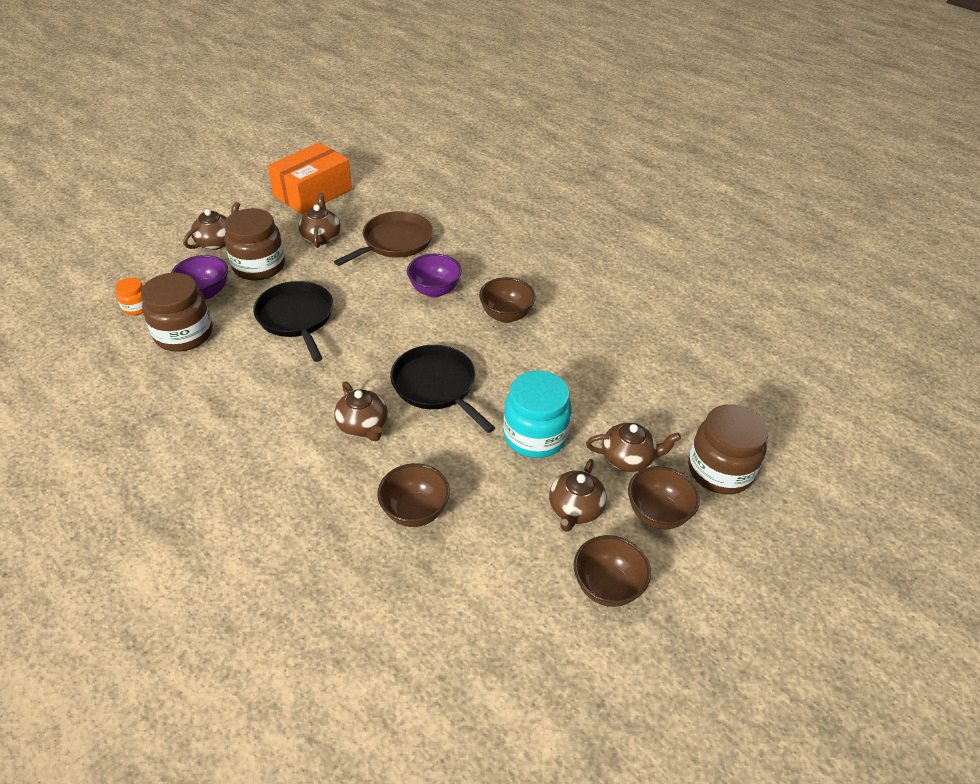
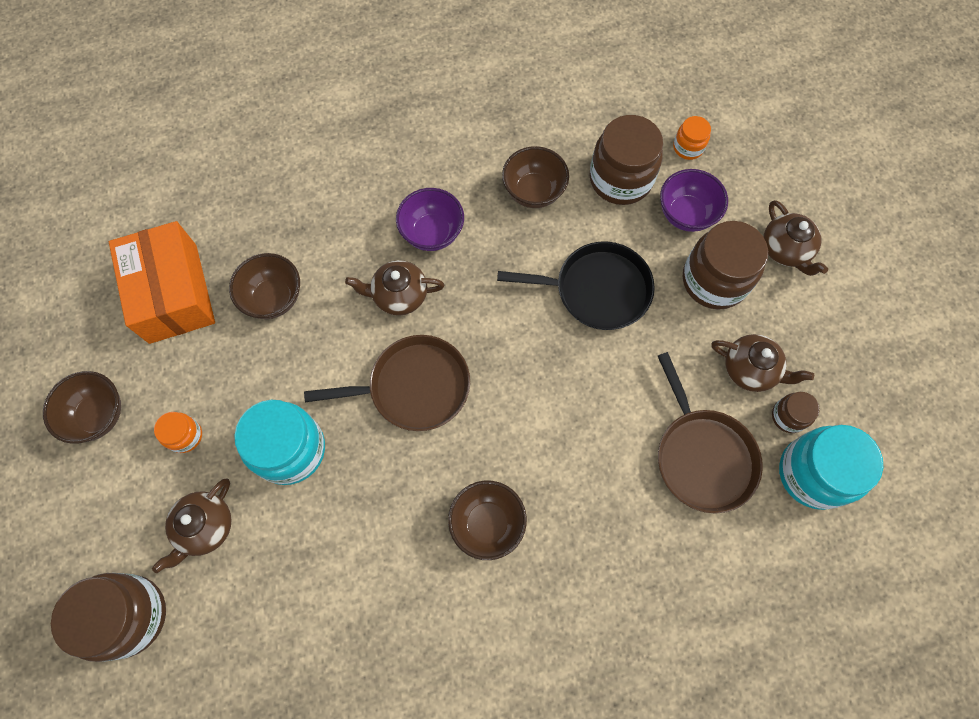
camera: 120 degrees right, 25 degrees up
orange box [268,142,352,214] -> orange box moved to [109,221,215,344]
black pan [390,345,495,433] -> brown pan [304,335,470,431]
purple bowl [407,254,462,298] -> purple bowl moved to [396,188,464,251]
brown teapot [549,459,607,532] -> orange jar [154,412,202,453]
brown bowl [628,466,700,530] -> brown bowl moved to [502,146,569,208]
none -> brown jar [772,392,820,433]
none -> turquoise jar [779,425,883,510]

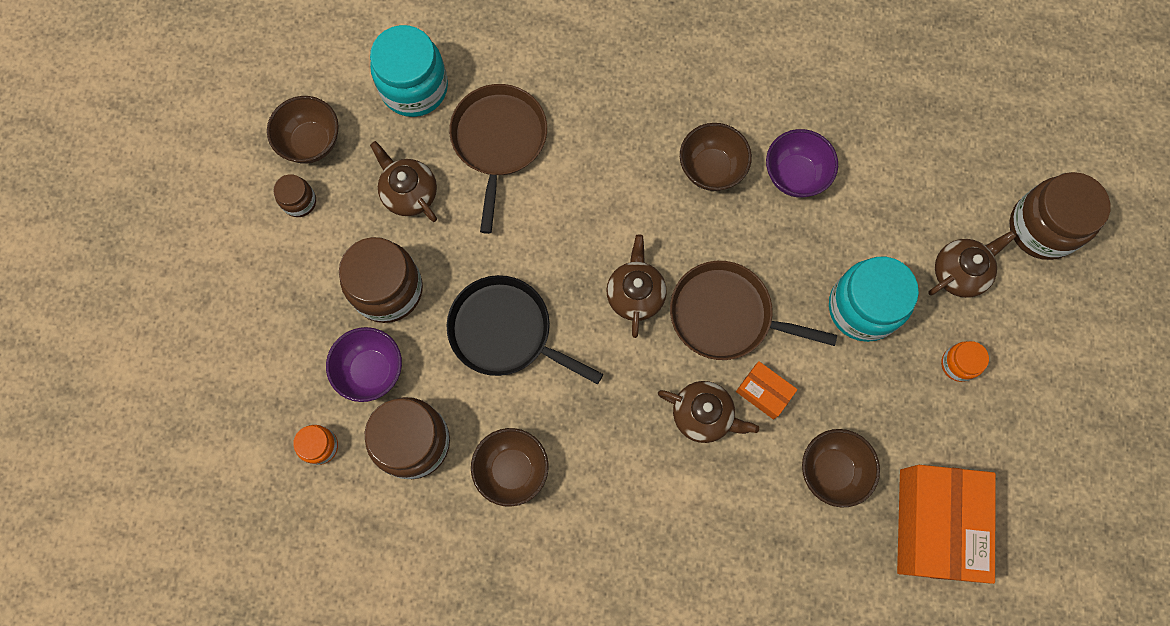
camera: 155 degrees left, 5 degrees up
brown bowl [43,371,121,444] -> brown bowl moved to [267,96,339,164]
purple bowl [396,188,464,251] -> purple bowl moved to [766,129,838,198]
brown teapot [763,200,828,276] -> brown teapot moved to [606,234,667,338]
brown jar [772,392,820,433] -> brown jar moved to [273,174,316,217]
none -> orange box [736,361,798,420]

